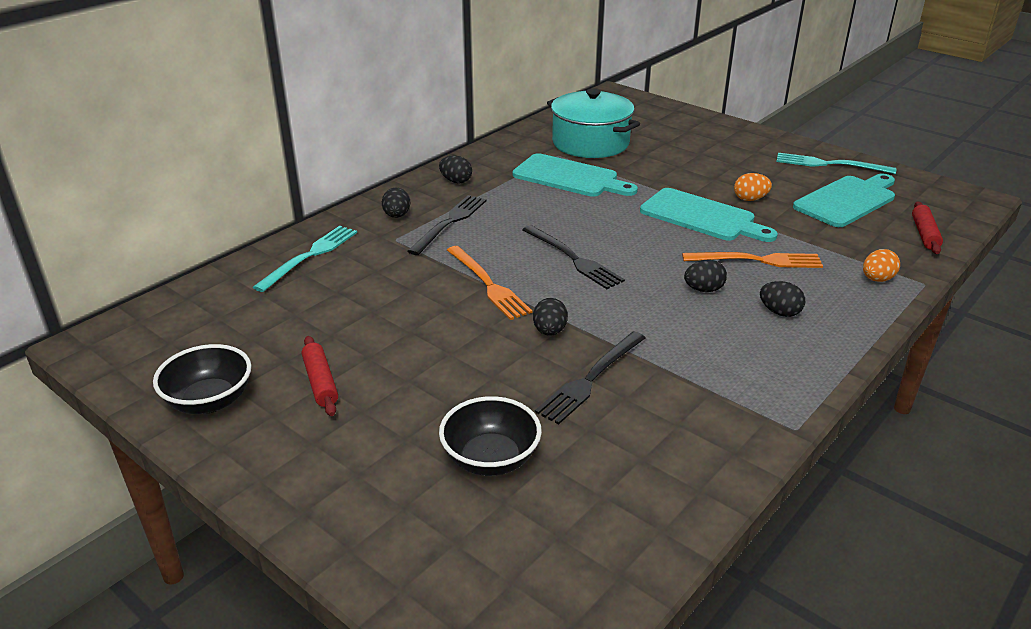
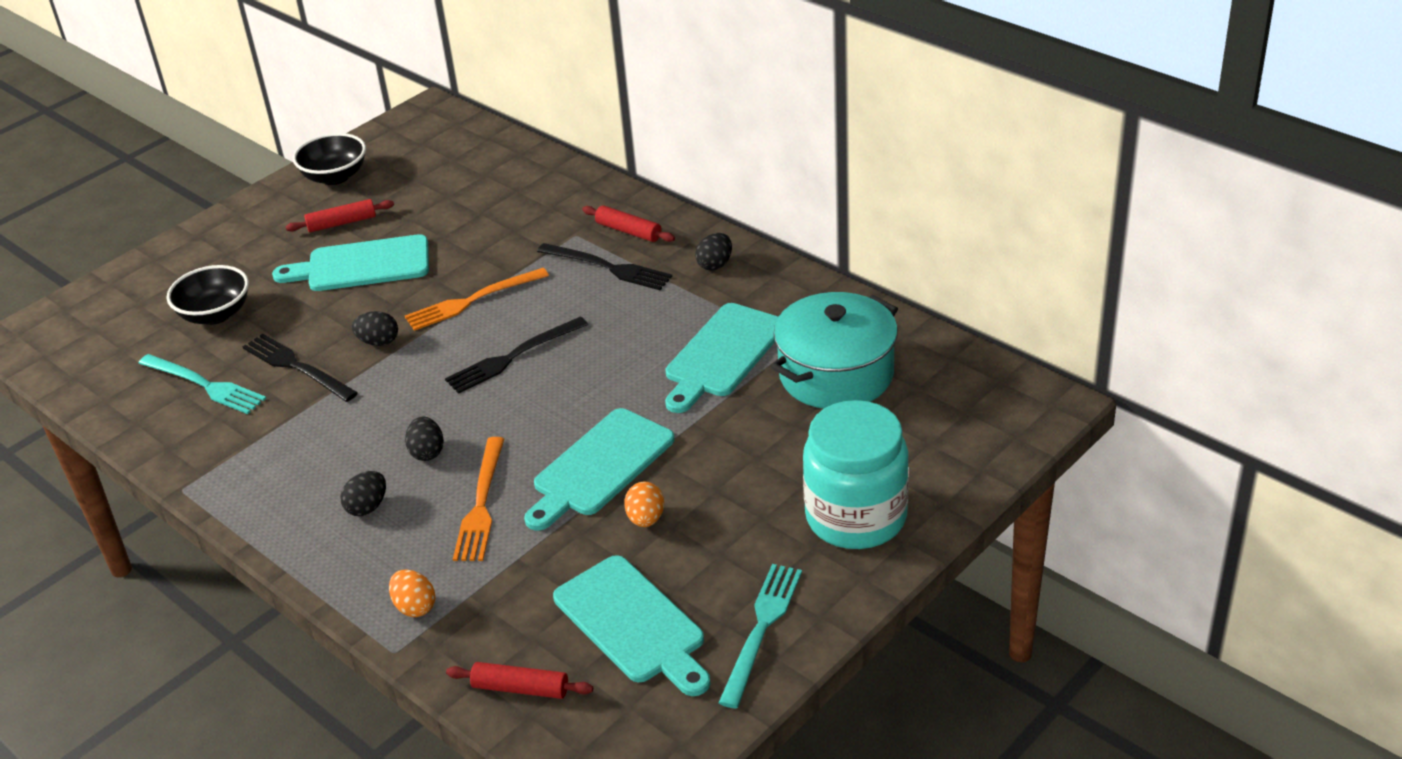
camera: 95 degrees right, 5 degrees up
turquoise fork [253,226,357,292] -> turquoise fork moved to [138,354,266,414]
black egg [382,188,410,218] -> red rolling pin [582,205,675,242]
none -> turquoise cutting board [272,234,429,291]
none -> turquoise jar [803,400,909,549]

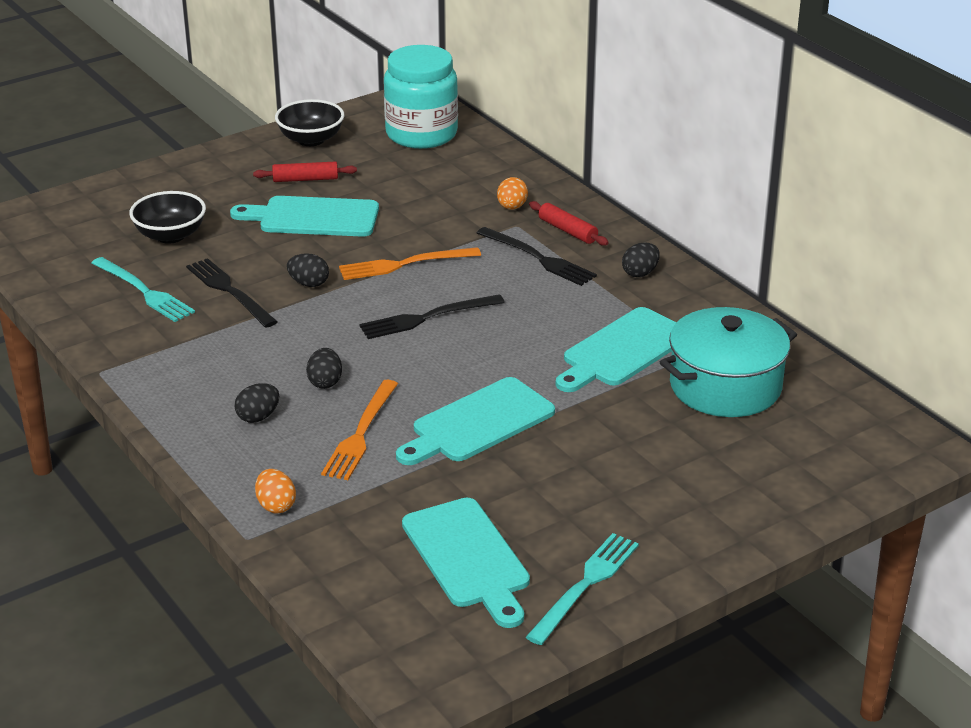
camera: 10 degrees right, 5 degrees down
red rolling pin [446,662,593,699] -> none
orange egg [624,482,664,527] -> orange egg moved to [497,177,528,209]
turquoise jar [803,400,909,549] -> turquoise jar moved to [384,45,458,149]

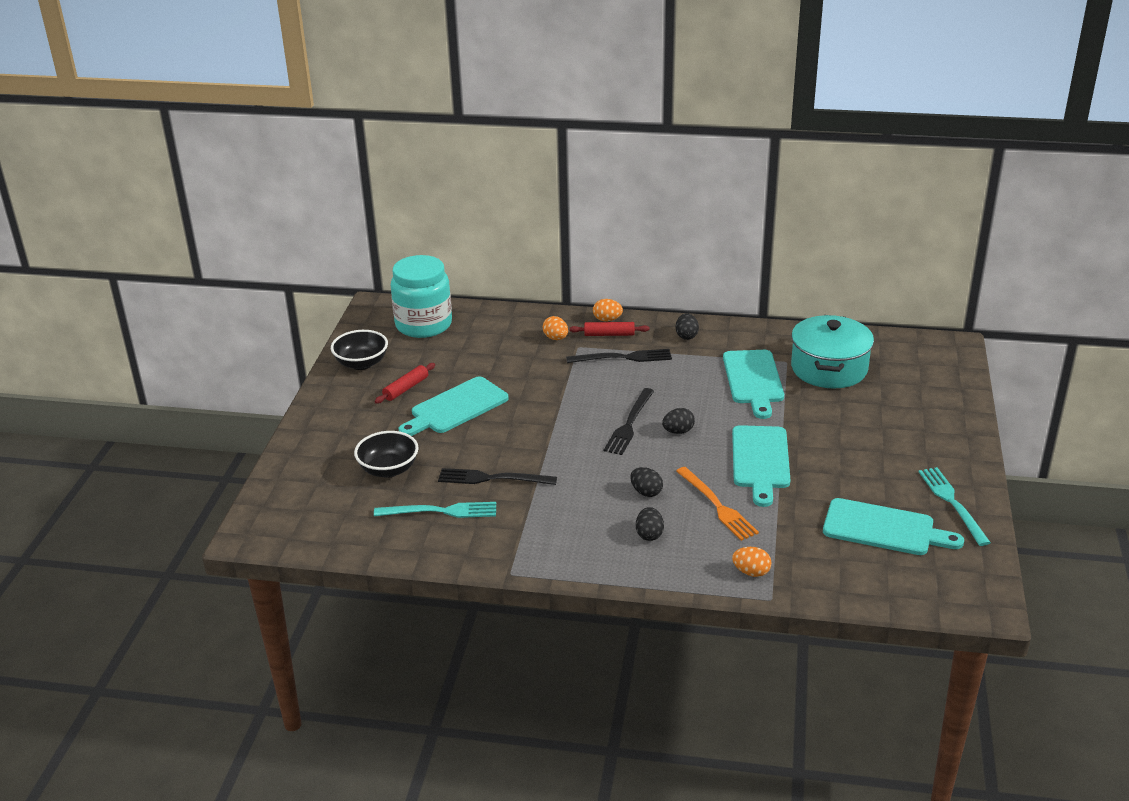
camera: 45 degrees left, 0 degrees up
black egg [287,253,329,287] -> black egg moved to [662,408,695,434]
orange fork [339,247,481,280] -> none
none -> orange egg [593,299,623,321]

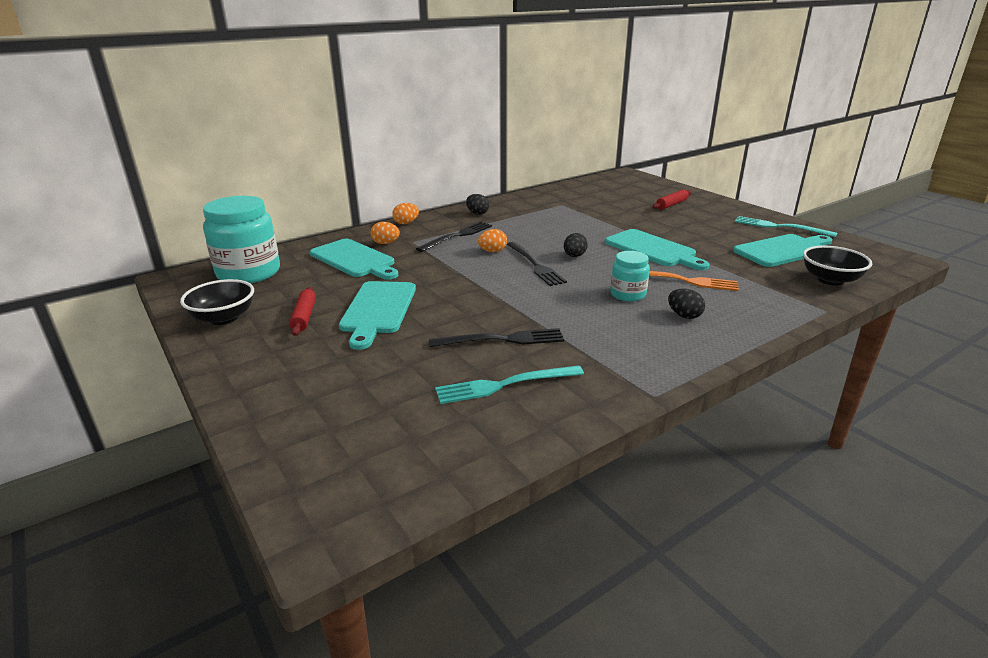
camera: 45 degrees left, 5 degrees down
black bowl [354,431,419,478] -> black bowl moved to [803,246,872,286]
turquoise fork [374,502,496,518] -> turquoise fork turned 150 degrees counterclockwise [435,365,584,404]
black fork [438,468,557,485] -> black fork turned 150 degrees counterclockwise [429,328,564,347]
red rolling pin [570,322,649,336] -> red rolling pin moved to [653,189,692,210]
black egg [630,467,663,497] -> turquoise jar [610,251,650,301]
turquoise cutting board [723,350,784,419] -> turquoise cutting board moved to [310,239,398,280]
orange egg [732,547,772,577] -> orange egg moved to [478,229,507,252]
turquoise pot [791,315,874,389] -> none

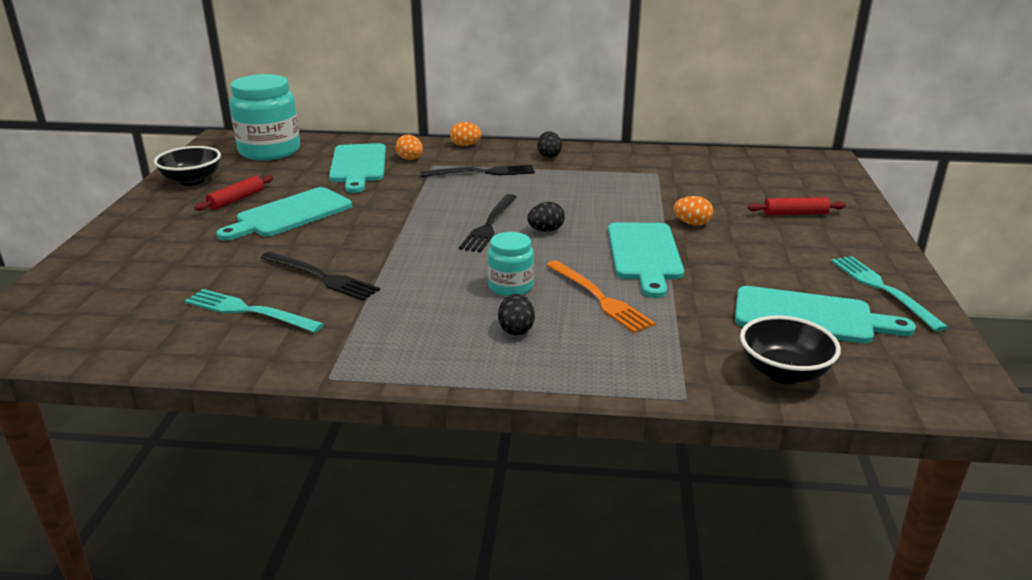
camera: 40 degrees right, 0 degrees up
orange egg [478,229,507,252] -> orange egg moved to [674,196,713,225]

